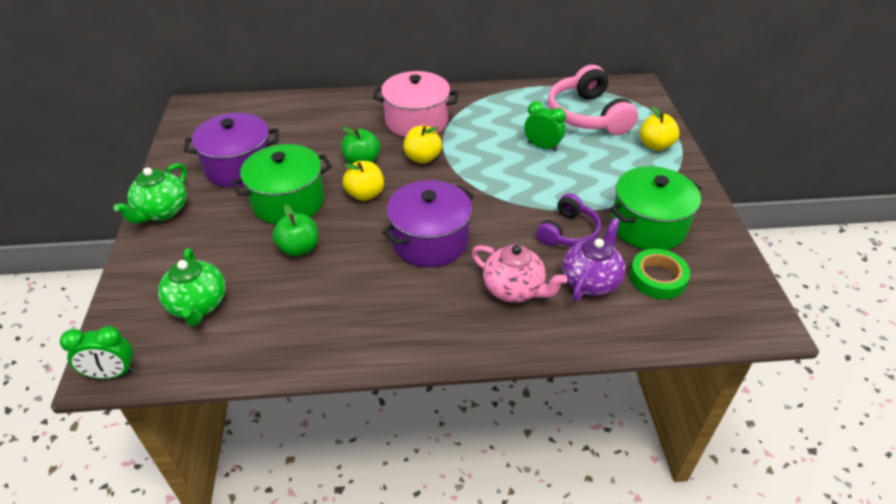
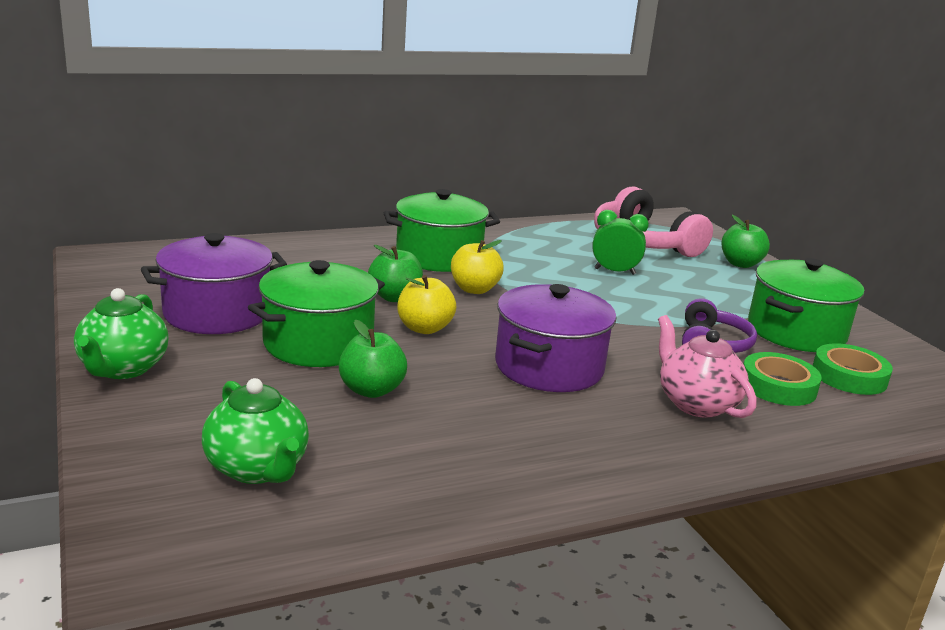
camera: 20 degrees left, 20 degrees down
green clock [60,326,135,379] -> none
pink pot [373,71,459,137] -> green pot [384,189,500,272]
pink teapot [472,244,567,303] -> pink teapot turned 135 degrees counterclockwise [658,315,756,418]
purple teapot [562,217,625,301] -> green tape [744,352,822,406]
yellow apple [640,106,679,151] -> green apple [722,215,770,268]

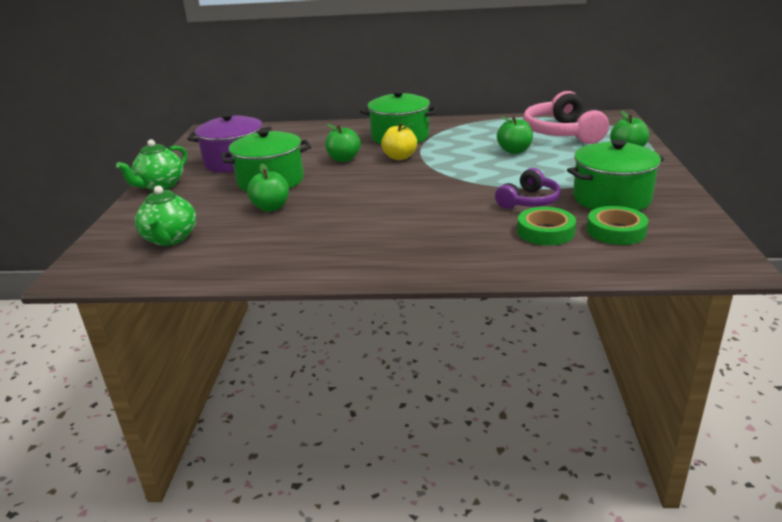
camera: 30 degrees right, 5 degrees up
yellow apple [398,275,456,334] -> none
purple pot [495,284,616,392] -> none
green clock [592,210,649,275] -> green apple [497,116,533,154]
pink teapot [658,315,756,418] -> none

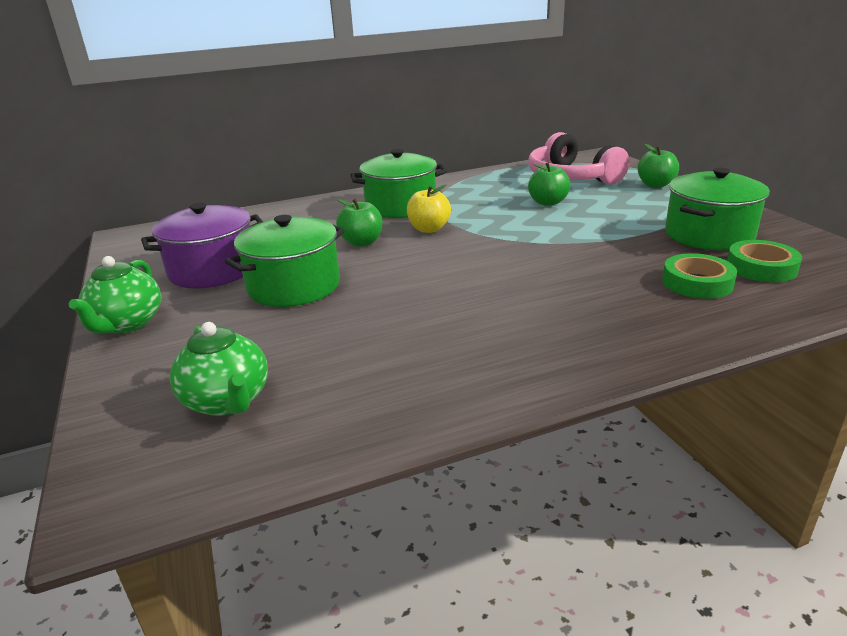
camera: 25 degrees left, 0 degrees up
green apple [247,163,289,212] -> none
purple headphones [495,168,561,209] -> none

